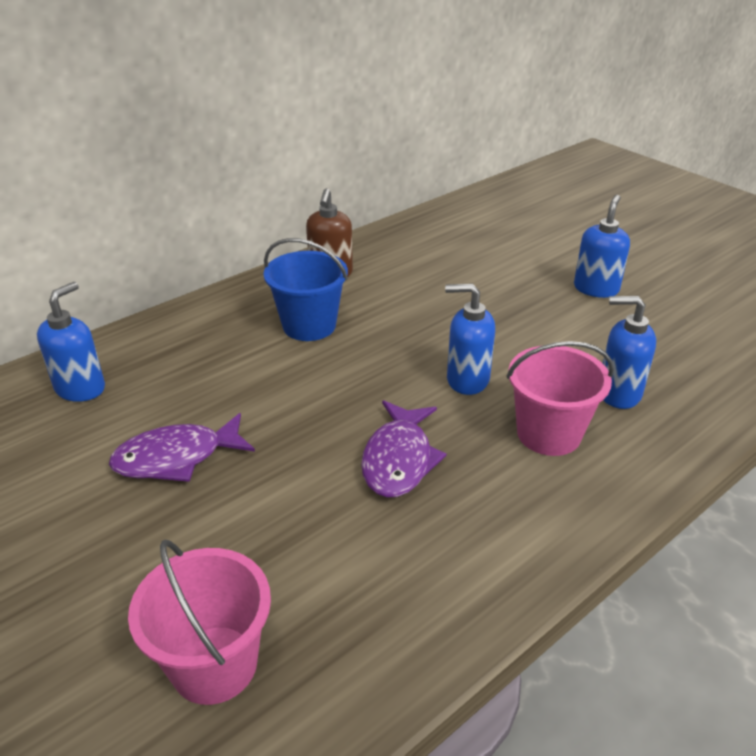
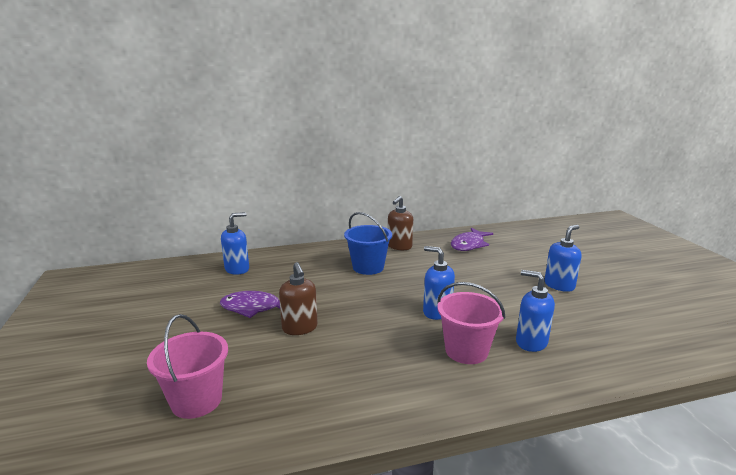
camera: 25 degrees right, 15 degrees down
purple fish [361,400,447,498] -> purple fish moved to [451,228,493,251]
none -> brown soap dispenser [279,262,318,335]

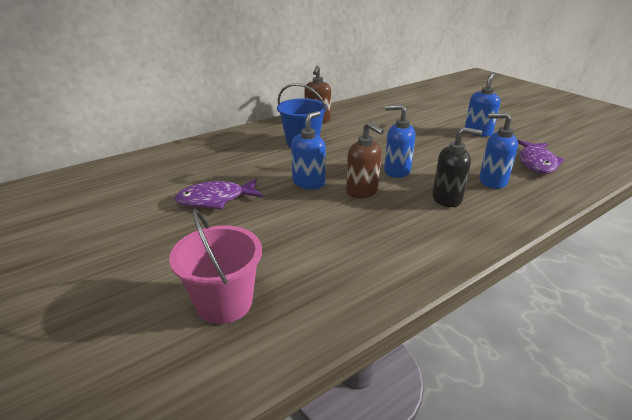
camera: 20 degrees left, 10 degrees up
blue soap dispenser [221,212,249,275] -> blue soap dispenser moved to [291,111,326,189]
brown soap dispenser [279,262,318,335] -> brown soap dispenser moved to [346,122,384,199]
pink bucket [437,282,505,364] -> black soap dispenser [432,127,482,207]
purple fish [451,228,493,251] -> purple fish moved to [517,140,565,174]

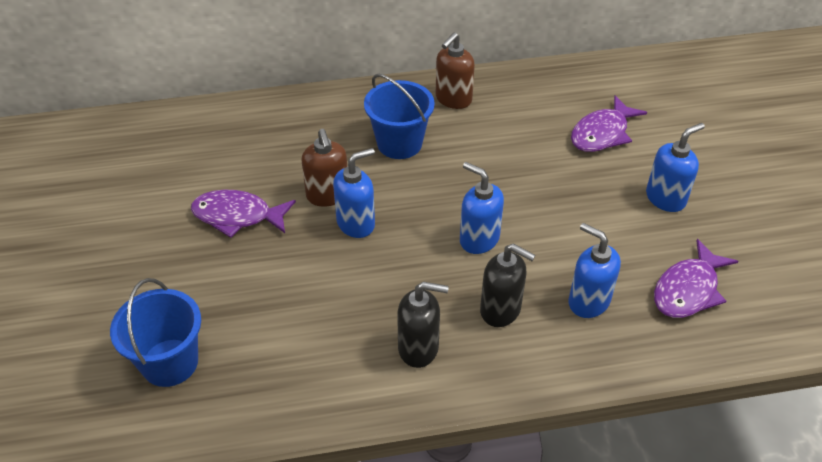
camera: 25 degrees right, 15 degrees up
pink bucket [169,209,262,324] -> blue bucket [110,278,201,387]
brown soap dispenser [346,122,384,199] -> brown soap dispenser moved to [301,129,347,207]
none -> black soap dispenser [397,282,449,368]
none -> purple fish [571,95,647,152]

